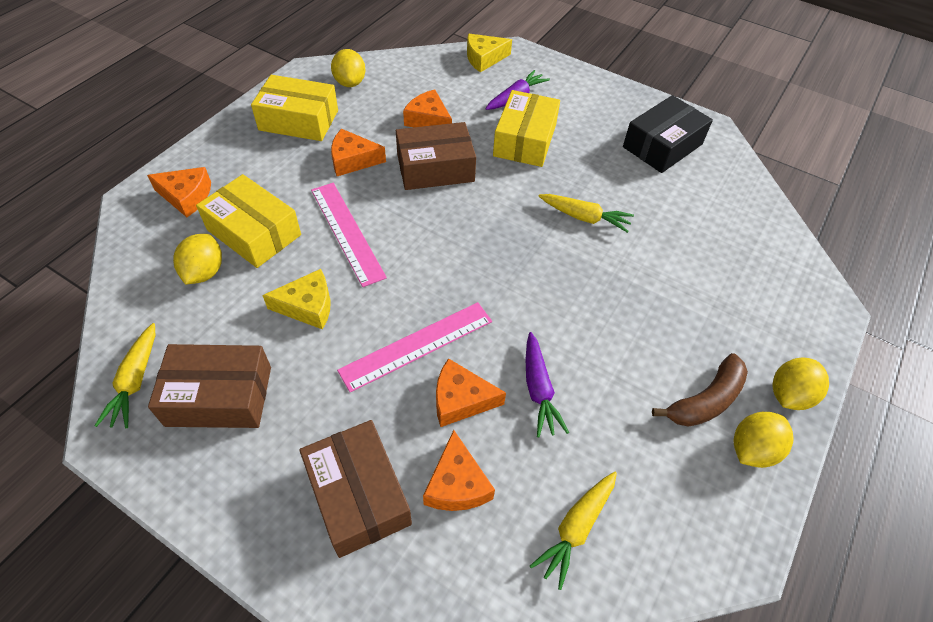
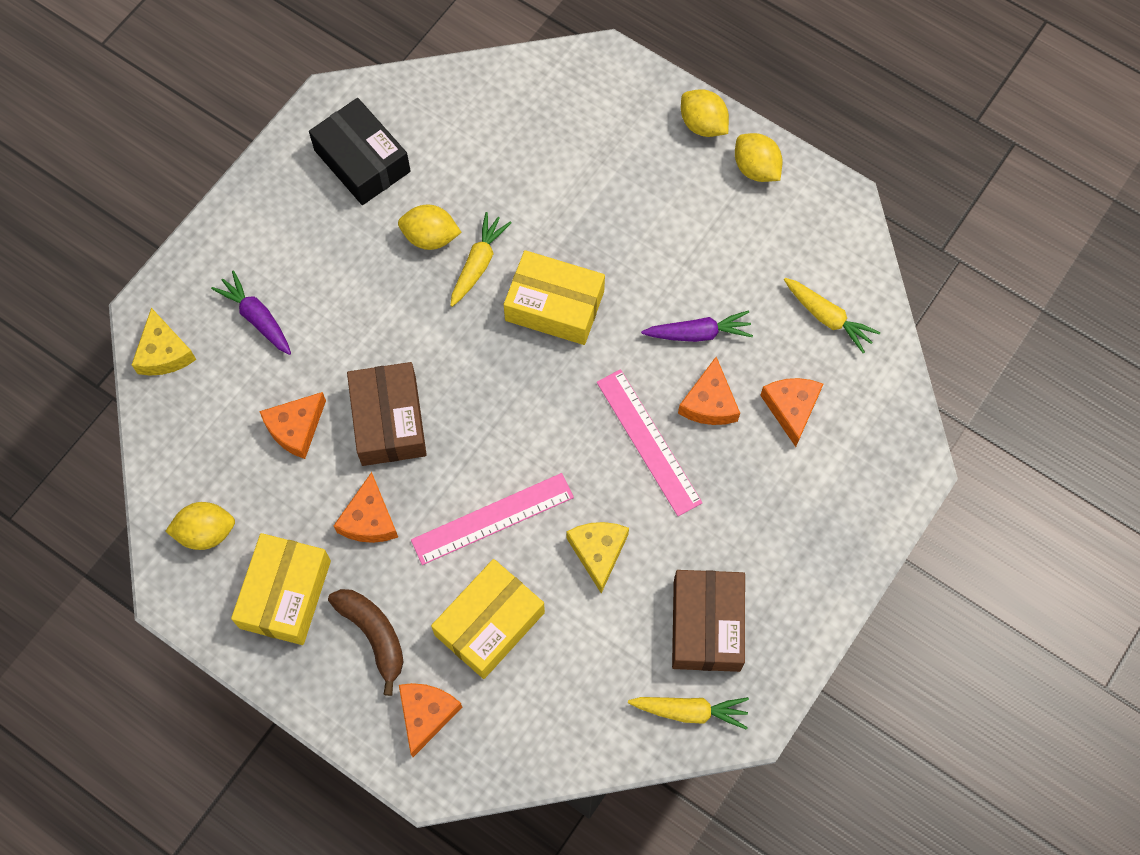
camera: 85 degrees left, 15 degrees up
yellow lemon [173,234,222,284] -> yellow lemon moved to [398,205,462,250]
brown box [299,420,412,558] -> none
orange cheese [423,430,495,511] -> orange cheese turned 90 degrees counterclockwise [760,378,823,447]
yellow box [493,90,560,167] -> yellow box moved to [504,250,605,345]
brown banana [652,353,748,427] -> brown banana moved to [328,589,404,696]

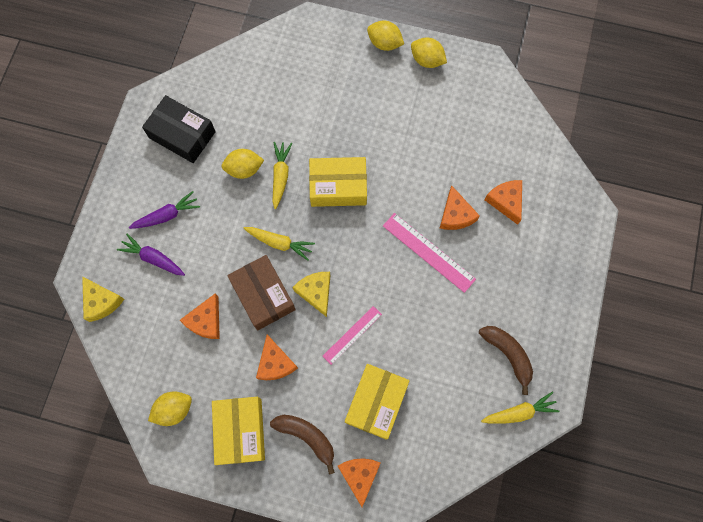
camera: 20 degrees left, 5 degrees up
pink ruler [411,473,574,565] -> pink ruler [323,306,382,365], size x0.66
yellow cheese [566,522,629,593] -> yellow cheese moved to [292,272,330,317]
purple carrot [641,310,753,342] -> purple carrot moved to [129,191,200,229]
brown box [672,570,745,672] -> brown banana [479,326,533,395]
yellow carrot [784,278,880,353] -> yellow carrot moved to [244,227,315,261]

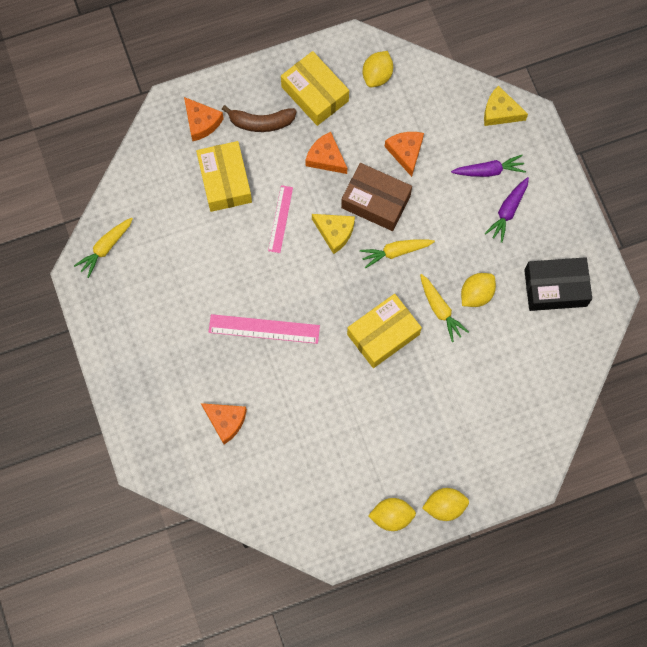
camera: 145 degrees right, 0 degrees up
orange cheese [440,185,480,230] -> none
brown banana [479,326,533,395] -> none

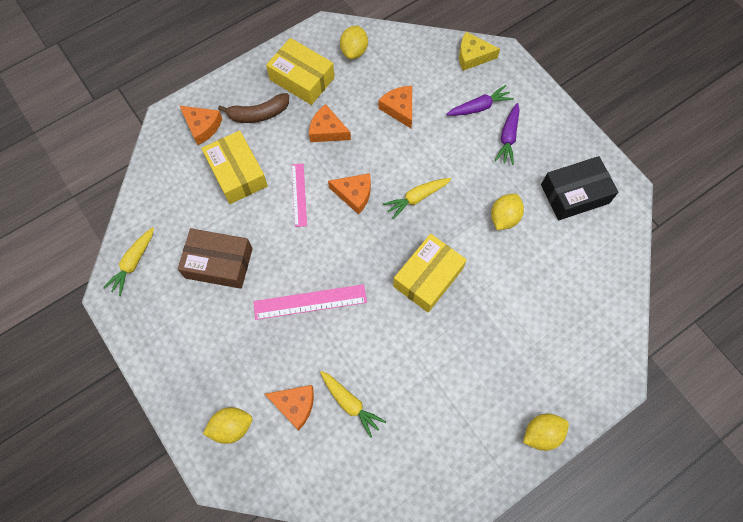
camera: 15 degrees left, 5 degrees down
yellow cheese [312,214,355,254] -> orange cheese [328,173,371,215]
brown box [341,163,412,231] -> brown box moved to [178,228,253,289]
yellow lemon [368,498,416,531] -> yellow lemon moved to [203,407,252,444]
yellow carrot [420,274,469,342] -> yellow carrot moved to [320,371,386,438]

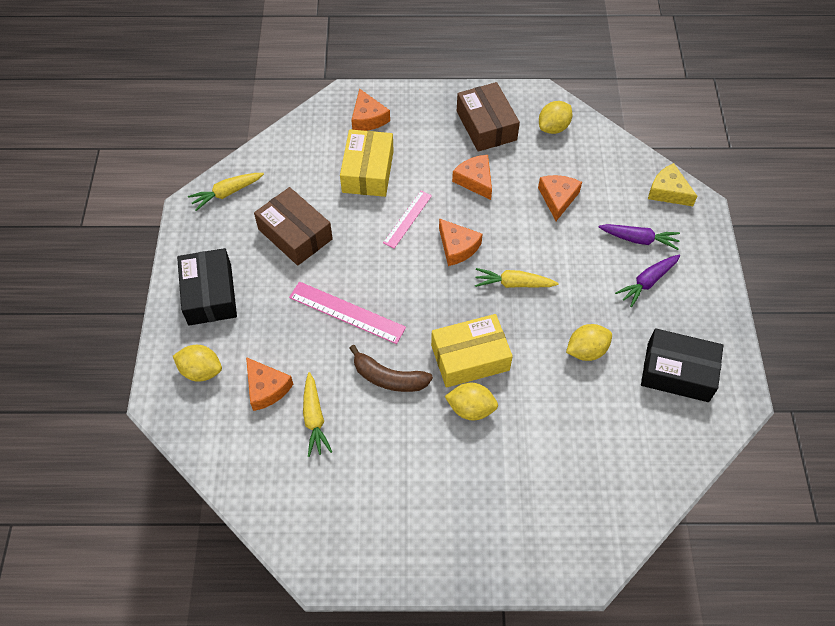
camera: 35 degrees right, 10 degrees down
brown banana [218,93,289,123] -> brown banana moved to [349,345,433,392]
yellow box [266,38,335,105] -> brown box [457,82,520,152]
yellow lemon [523,414,569,451] -> yellow lemon moved to [445,383,498,420]
none -> black box [177,248,237,325]

